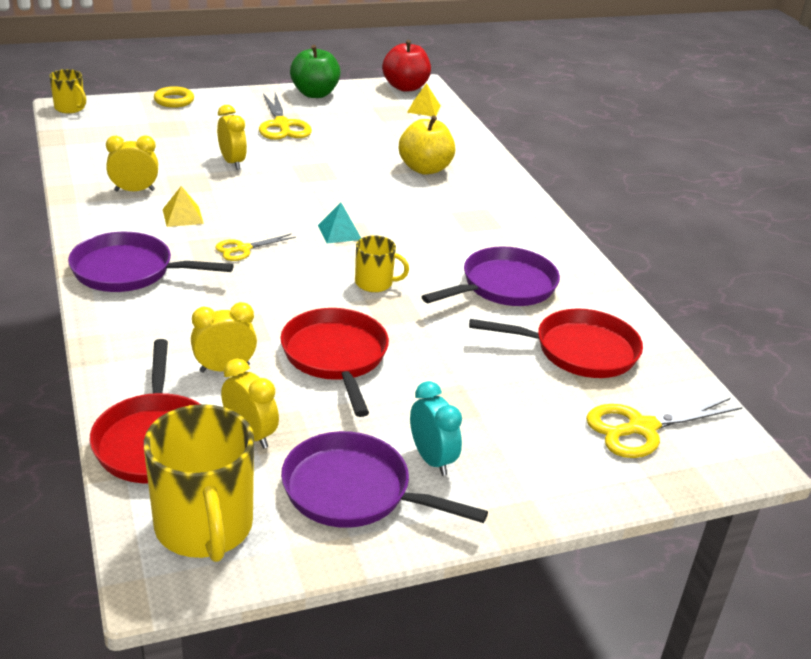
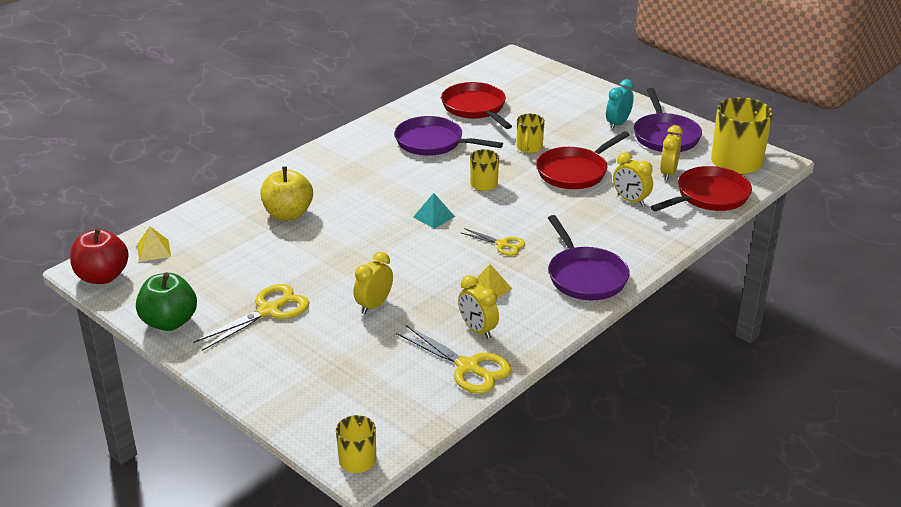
camera: 115 degrees left, 0 degrees up
yellow ring [154,86,194,108] -> none
yellow scissors [586,398,743,458] -> yellow scissors moved to [396,325,512,394]
none -> yellow mug [517,114,545,153]

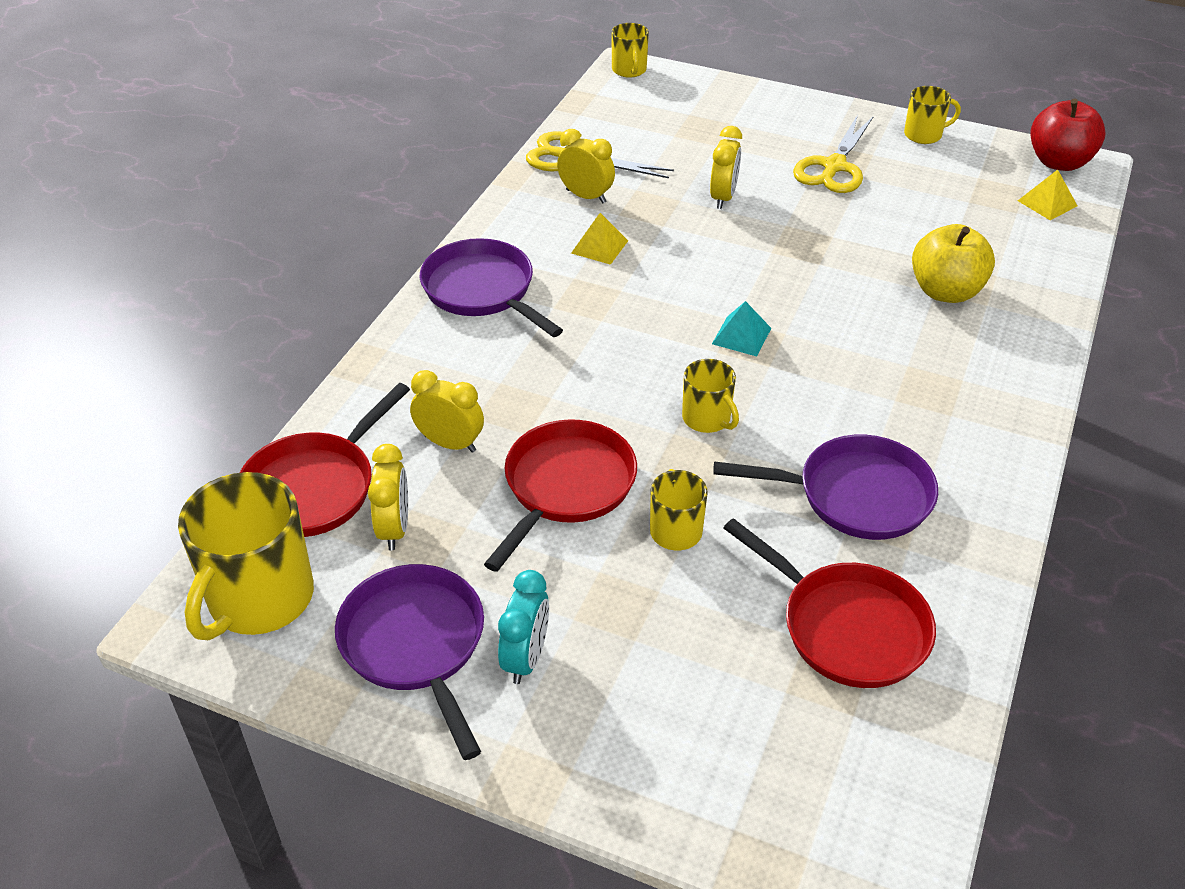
camera: 160 degrees right, 10 degrees up
green apple [136,272,197,331] -> yellow mug [904,86,961,144]
yellow scissors [460,228,525,256] -> none

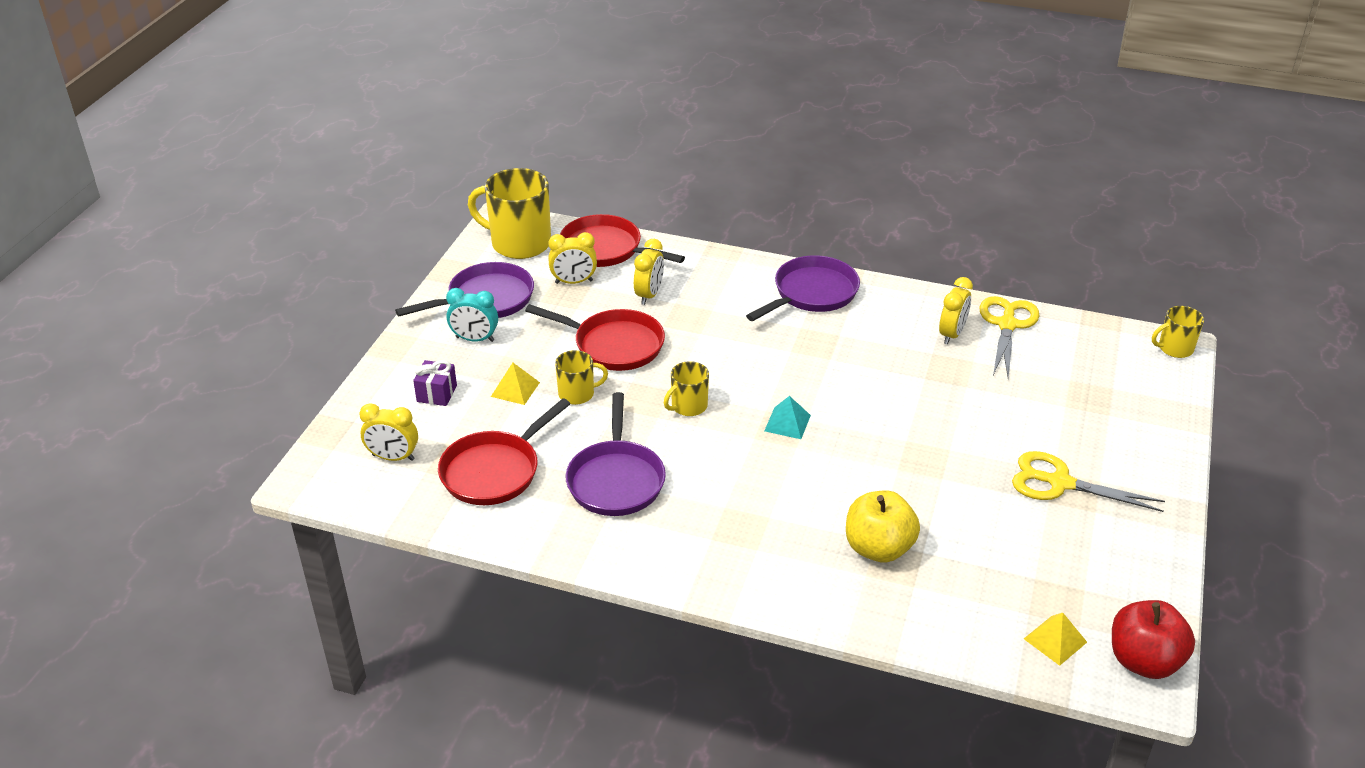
camera: 85 degrees right, 5 degrees down
yellow pyramid [571,213,628,265] -> yellow pyramid moved to [491,363,540,405]
yellow clock [710,126,742,209] -> yellow clock moved to [359,403,418,461]
yellow mug [904,86,961,144] -> none
none -> purple gift [413,360,457,406]

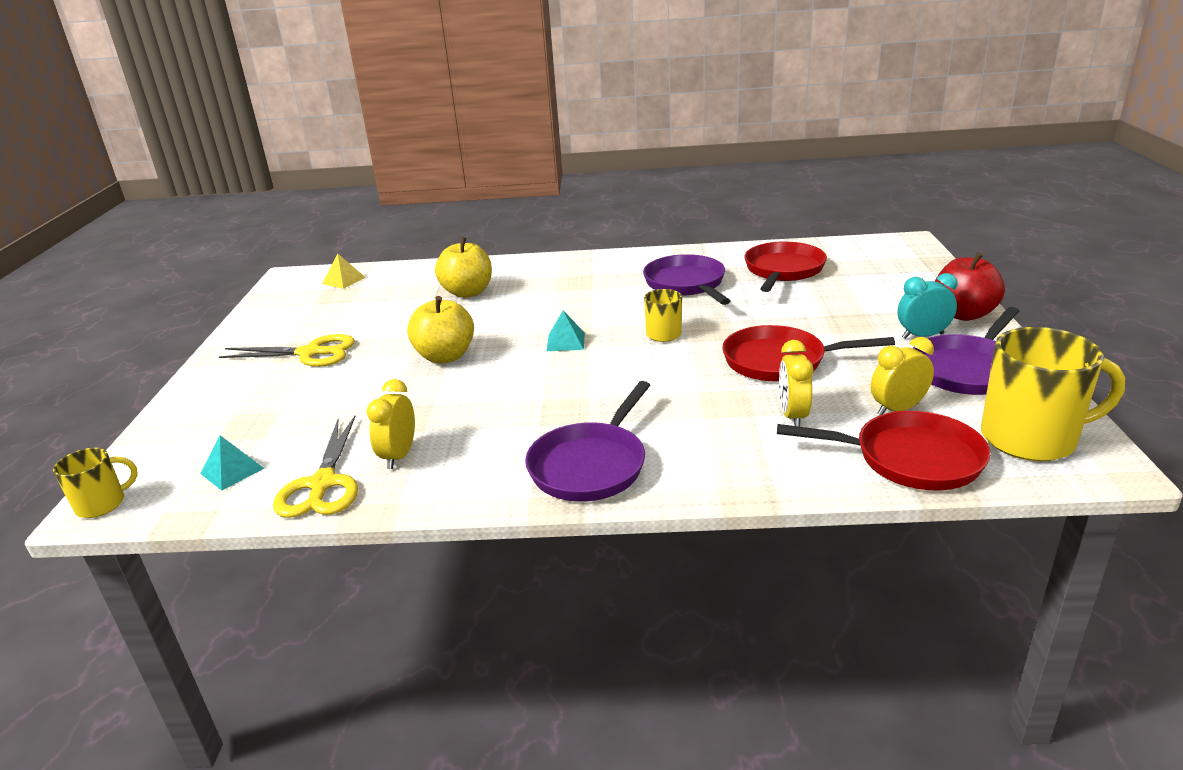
camera: 165 degrees right, 10 degrees down
yellow clock [359,403,418,461] -> none
purple gift [413,360,457,406] -> none
yellow pyramid [491,363,540,405] -> none
yellow mug [555,350,608,405] -> none
red apple [1112,600,1195,679] -> red apple moved to [935,252,1005,321]
none -> turquoise pyramid [200,435,265,491]
none -> yellow apple [407,296,474,364]

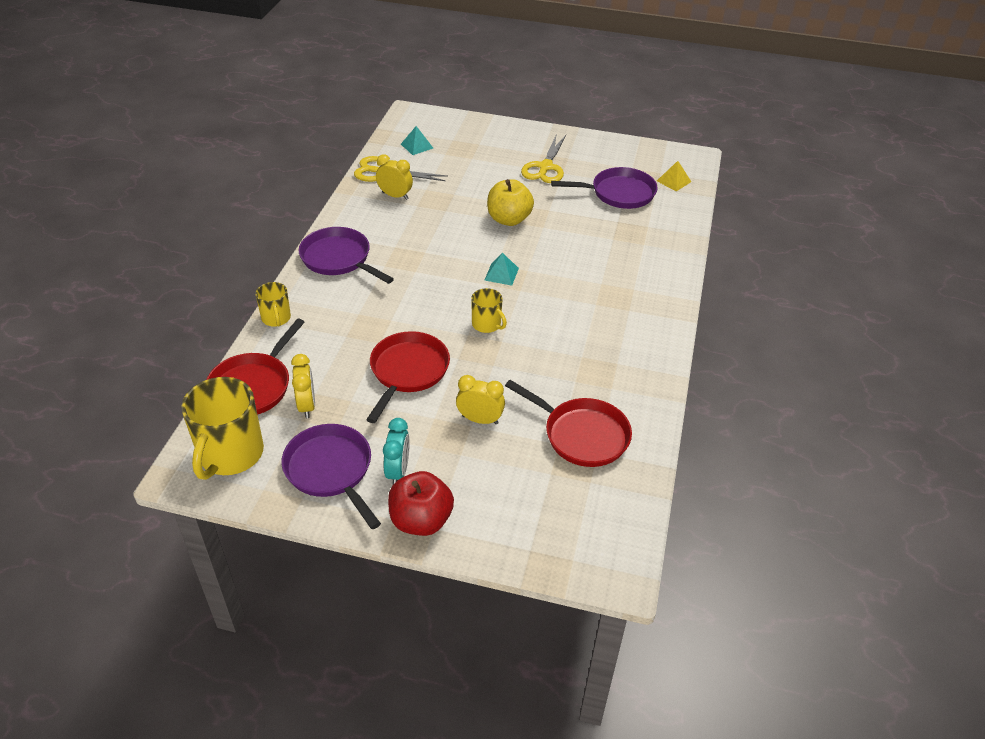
camera: 100 degrees right, 15 degrees up
yellow mug [53,448,138,518] -> yellow mug moved to [255,282,291,327]
yellow apple [435,237,492,298] -> none
purple pan [643,254,730,305] -> purple pan moved to [551,167,658,209]
yellow clock [779,340,813,427] -> yellow clock moved to [456,375,505,424]

